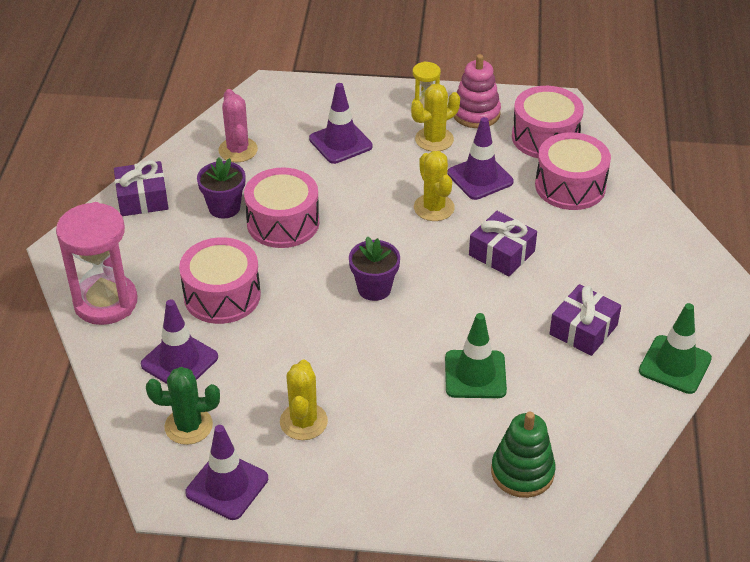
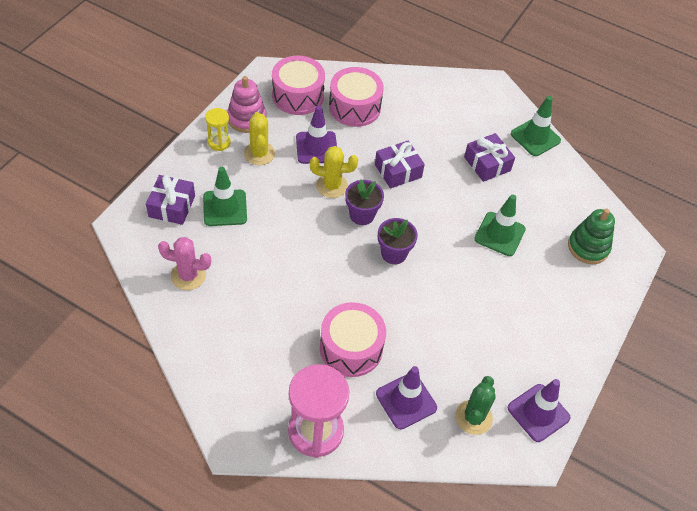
camera: 70 degrees left, 10 degrees up
purple gift [114,160,169,216] -> purple gift moved to [146,175,195,225]
purple flower pot [197,157,245,218] -> purple flower pot moved to [345,179,384,225]
pink drum [244,167,319,248] -> none
yellow cactus [280,360,328,440] -> none
purple traffic cone [309,83,373,164] -> green traffic cone [203,167,247,226]

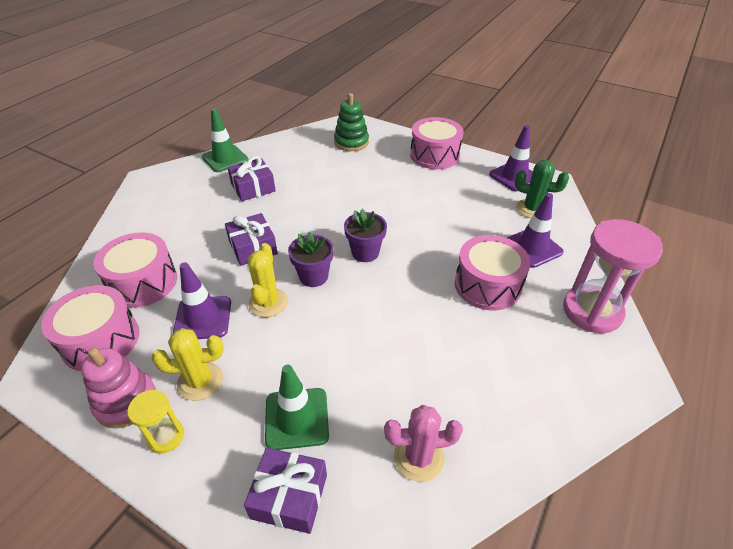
camera: 85 degrees left, 10 degrees down
pink cactus [158,237,211,290] -> pink cactus turned 75 degrees clockwise [384,405,463,482]
green traffic cone [474,194,526,256] -> none
none -> pink drum [410,117,464,169]

